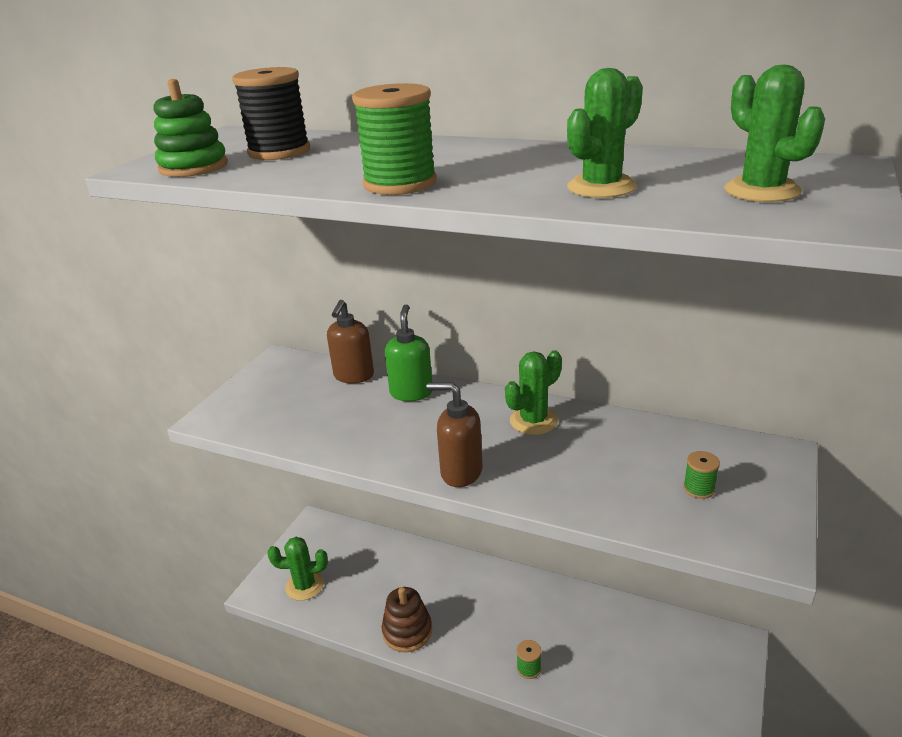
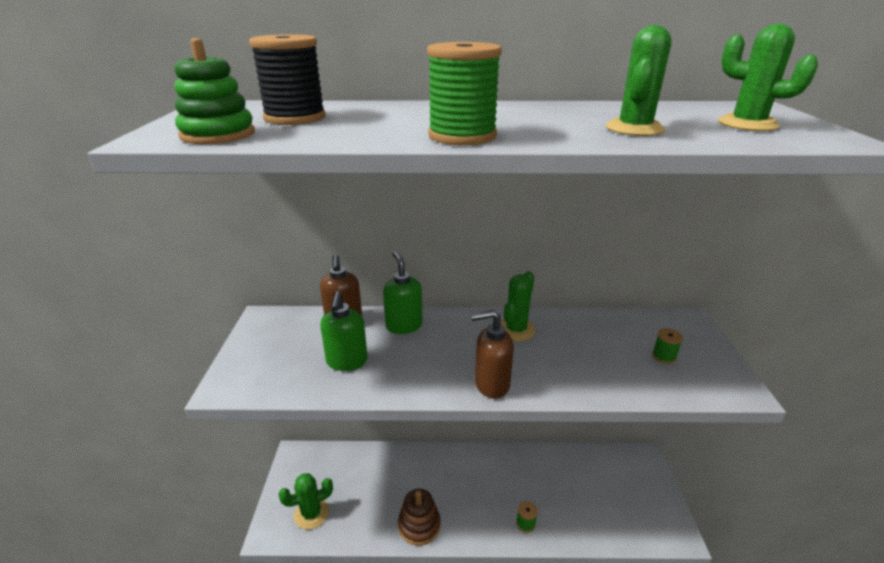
camera: 25 degrees left, 0 degrees up
none -> green soap dispenser [320,291,368,371]

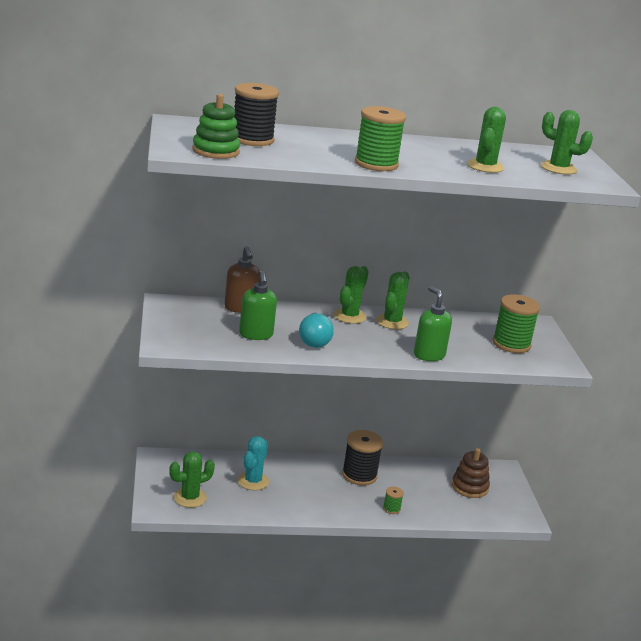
camera: 10 degrees left, 5 degrees down
green soap dispenser [383,251,423,334] -> green soap dispenser moved to [414,286,452,361]
brown stacking toy [398,489,441,545] -> brown stacking toy moved to [452,448,490,498]
brown soap dispenser [471,310,514,398] -> none
green spool [652,328,683,364] -> green spool [492,294,540,353], size x2.10
none -> turquoise cactus [237,436,269,490]
none -> turquoise light bulb [299,313,334,348]
none -> green cactus [333,266,369,324]
none -> black spool [342,430,383,486]

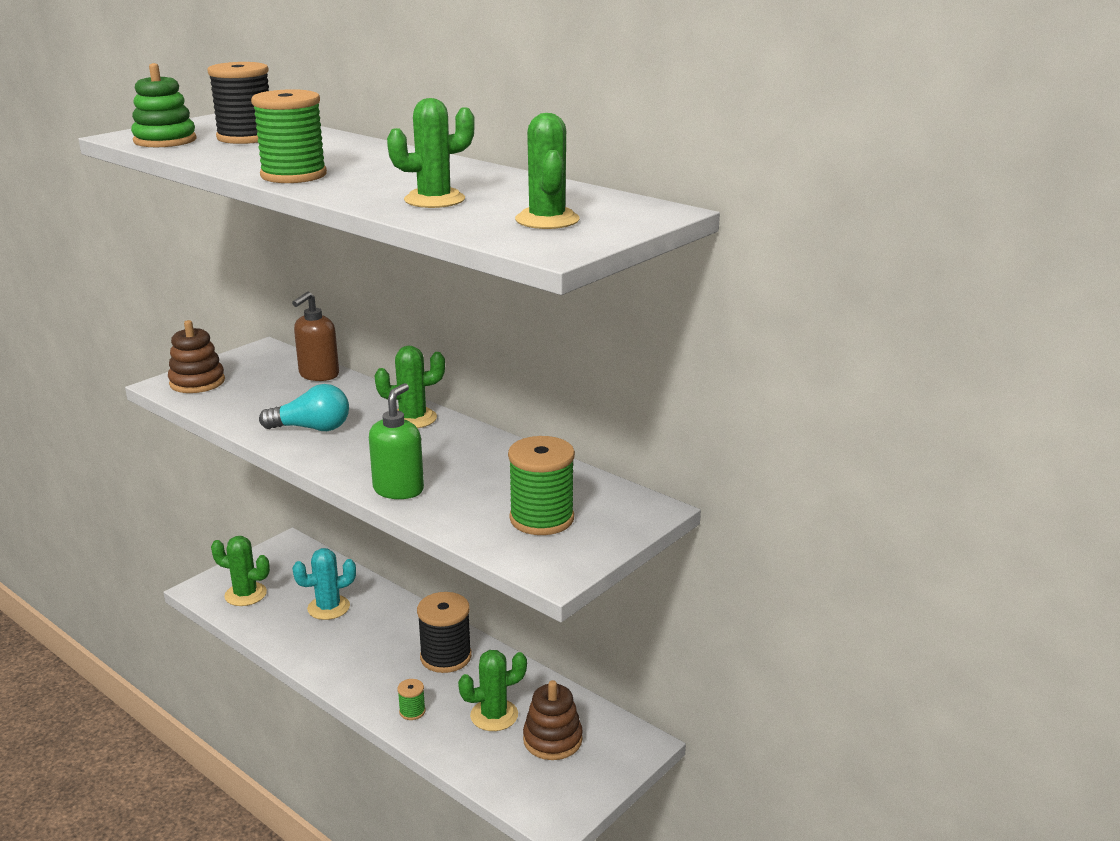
camera: 50 degrees right, 0 degrees up
green soap dispenser [239,271,277,340] -> none
turquoise light bulb [299,313,334,348] -> turquoise light bulb turned 135 degrees counterclockwise [259,384,349,431]
green cactus [376,271,410,329] -> green cactus moved to [458,650,527,731]
none -> brown stacking toy [168,320,225,393]

